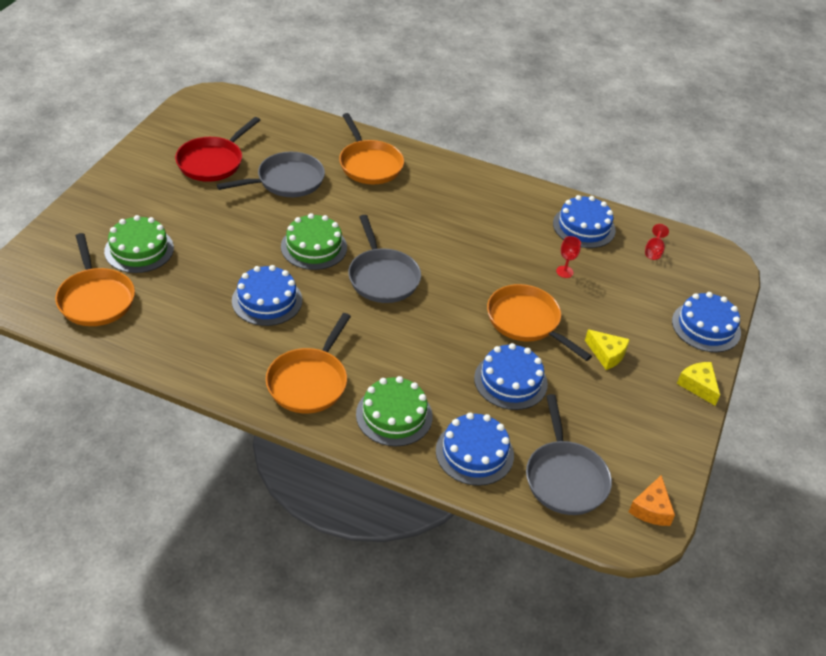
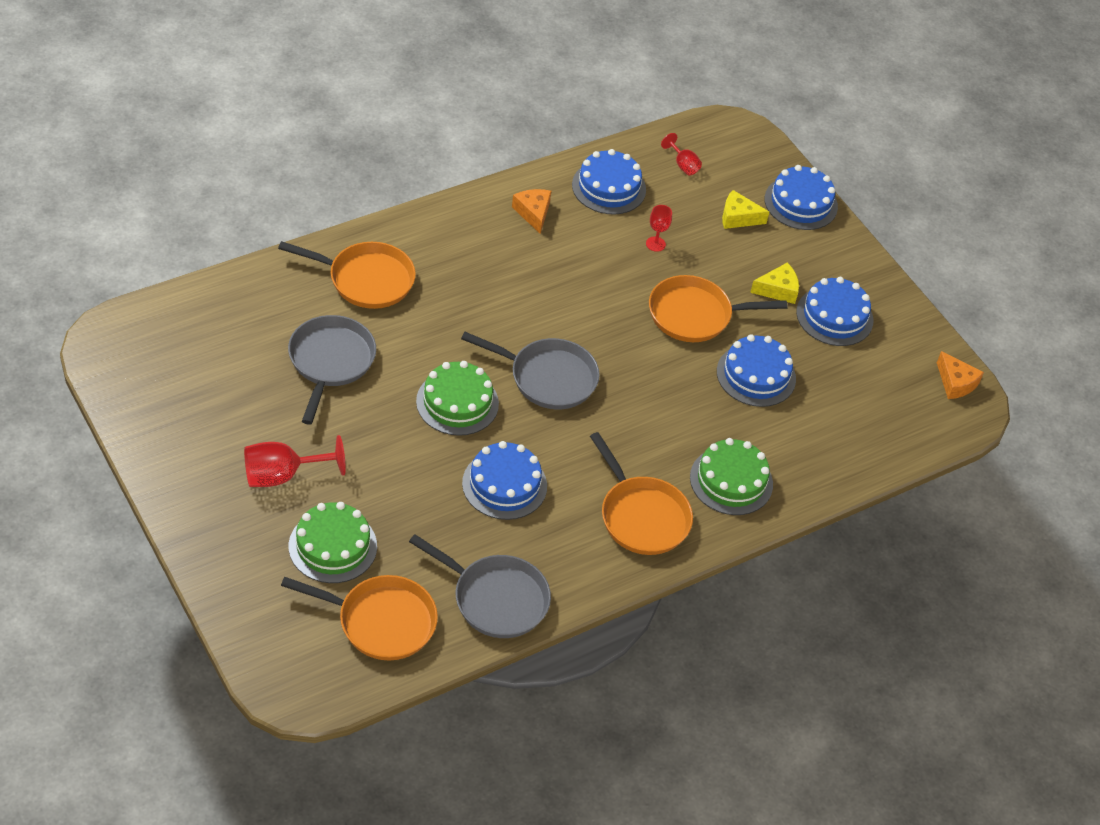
camera: 55 degrees left, 5 degrees up
red pan [175,117,260,182] -> none
blue cake [436,413,514,486] -> blue cake moved to [796,277,873,346]
grey pan [526,394,612,515] -> grey pan moved to [409,534,551,638]
yellow cheese [677,362,720,406] -> yellow cheese moved to [722,190,769,229]
none -> red goblet [244,435,346,487]
none -> orange cheese [512,189,551,234]

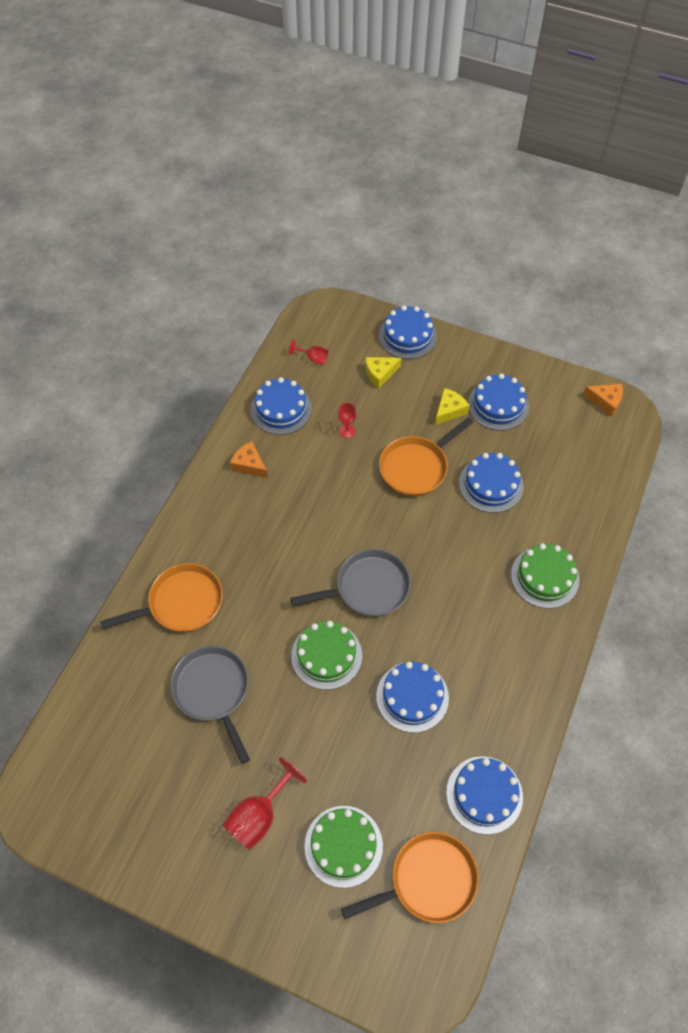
camera: 30 degrees left, 10 degrees up
grey pan [409,534,551,638] -> blue cake [446,756,523,835]
orange pan [590,432,693,555] -> none

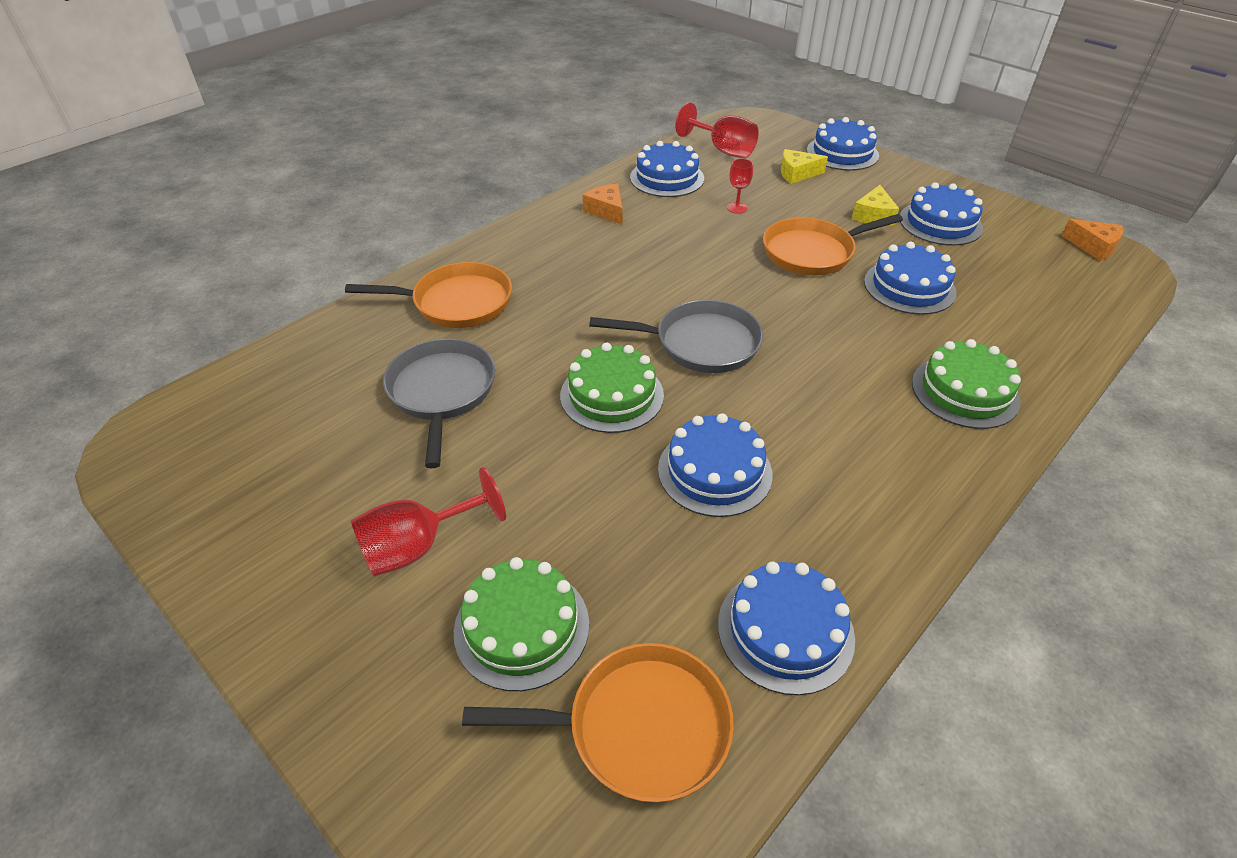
camera: 20 degrees right, 15 degrees down
red goblet [289,340,328,365] -> red goblet [676,103,759,158], size x1.81
yellow cheese [435,388,470,425] -> yellow cheese turned 135 degrees clockwise [852,185,899,226]

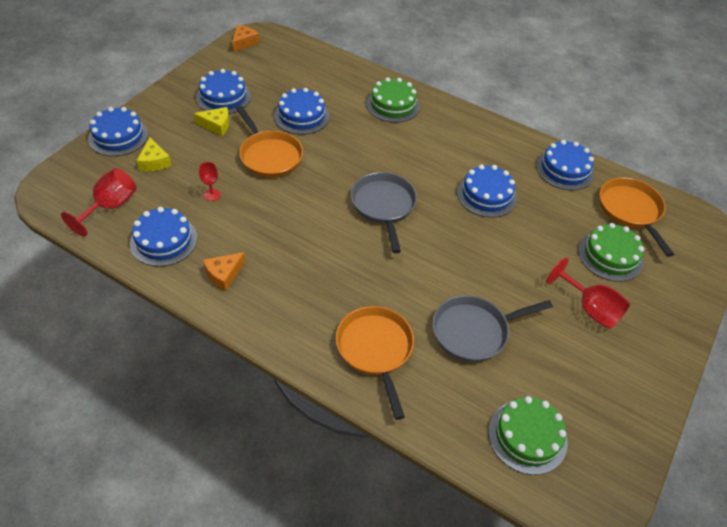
camera: 105 degrees left, 5 degrees up
green cake [560,343,664,433] -> green cake moved to [488,396,568,475]

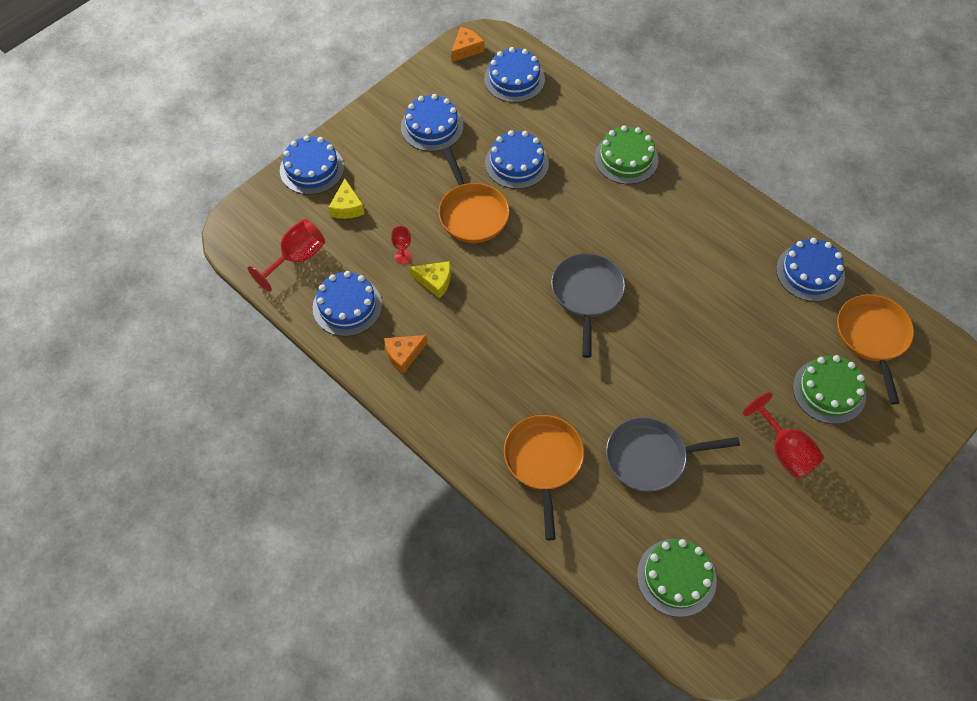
camera: 15 degrees right, 10 degrees up
yellow cheese [194,107,229,136] -> yellow cheese moved to [409,261,451,299]
blue cake [457,164,517,218] -> blue cake moved to [484,47,545,103]

